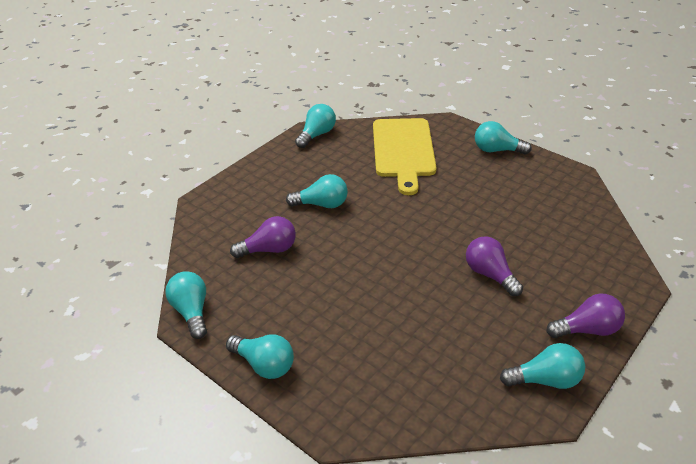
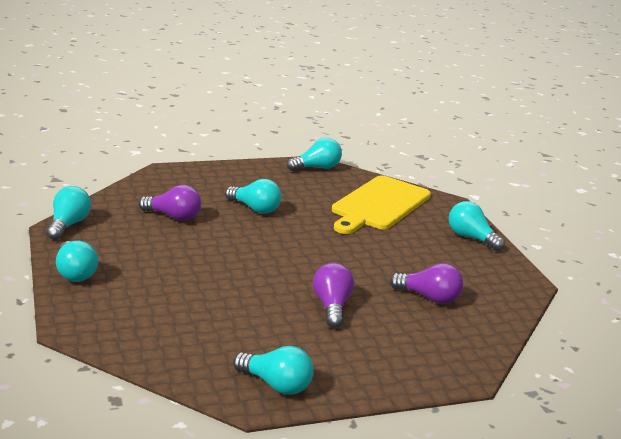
camera: 30 degrees right, 15 degrees down
purple light bulb [547,294,625,338] -> purple light bulb moved to [390,263,464,304]

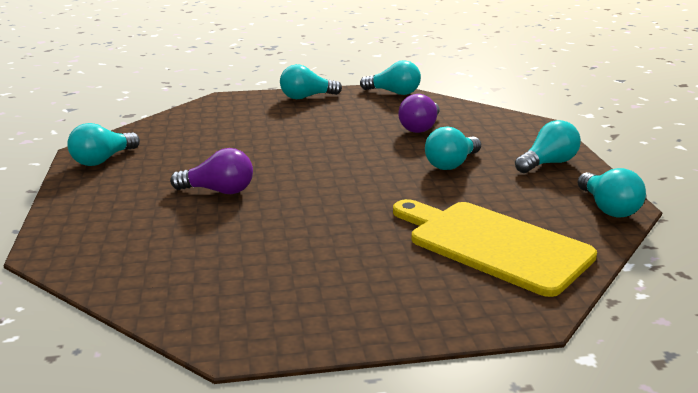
camera: 100 degrees right, 0 degrees up
purple light bulb [390,263,464,304] -> none
turquoise light bulb [449,201,505,251] -> turquoise light bulb moved to [515,120,581,173]

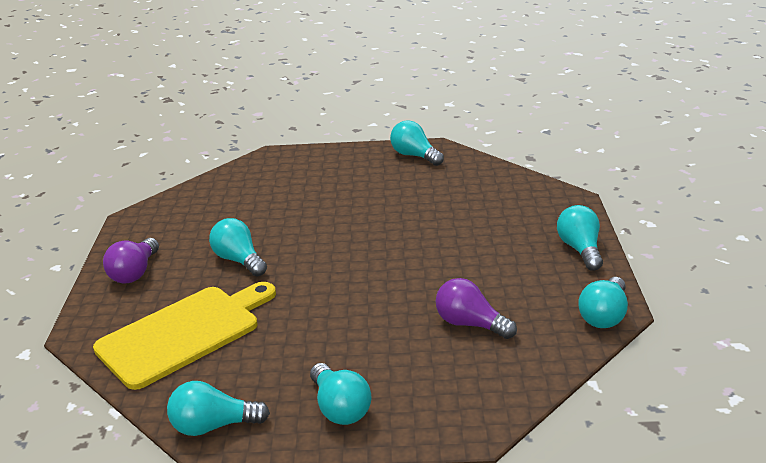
camera: 100 degrees right, 5 degrees up
purple light bulb [170,148,253,194] -> purple light bulb moved to [103,238,159,283]
turquoise light bulb [425,126,481,170] -> turquoise light bulb moved to [209,218,267,276]

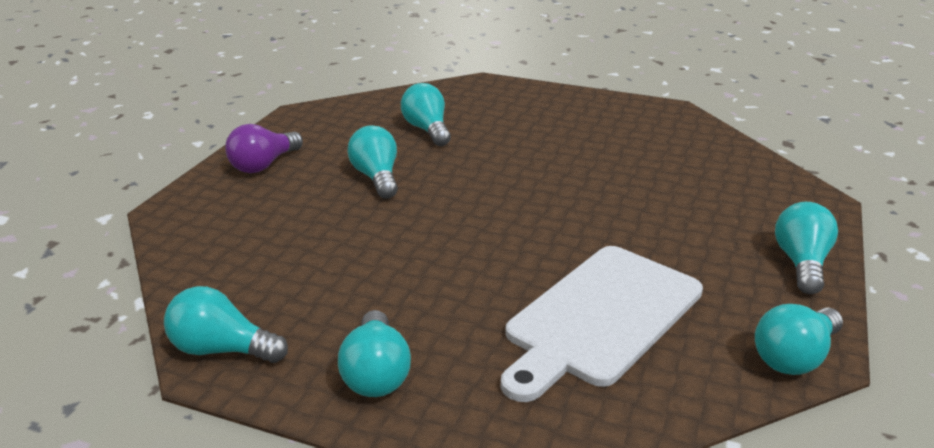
camera: 20 degrees right, 0 degrees up
yellow cutting board [93,282,276,390] -> none
turquoise light bulb [390,120,444,166] -> turquoise light bulb moved to [401,83,451,146]
purple light bulb [436,278,517,339] -> white cutting board [501,246,703,402]

